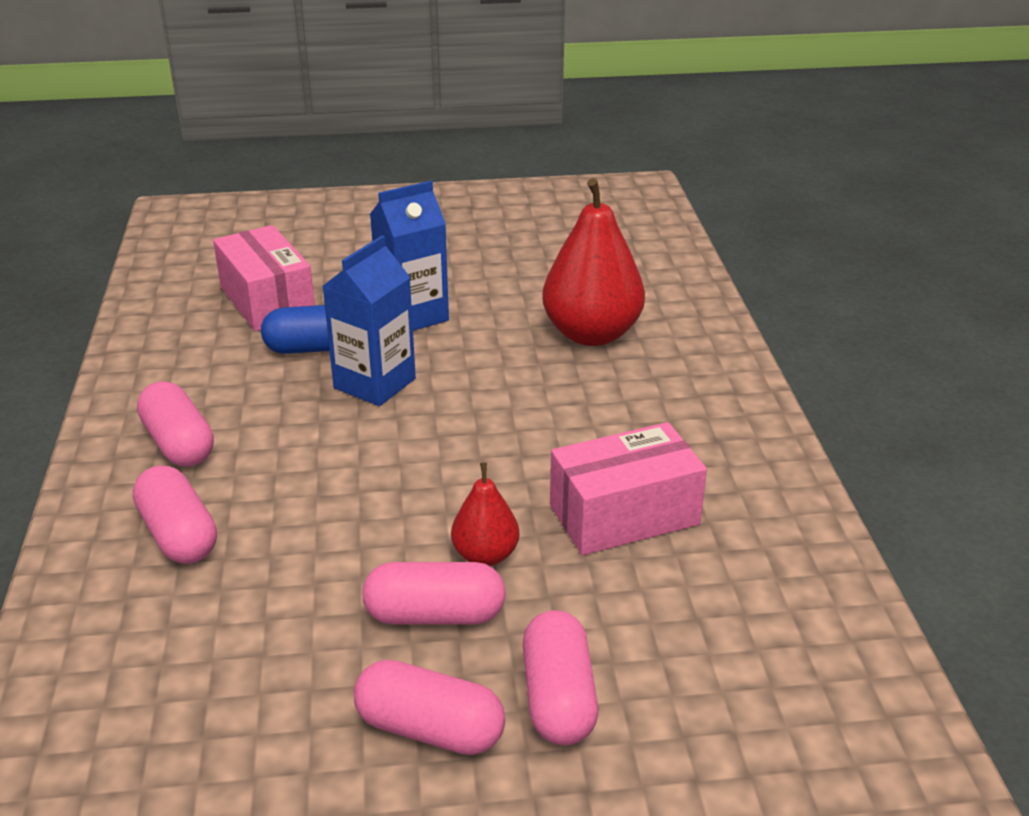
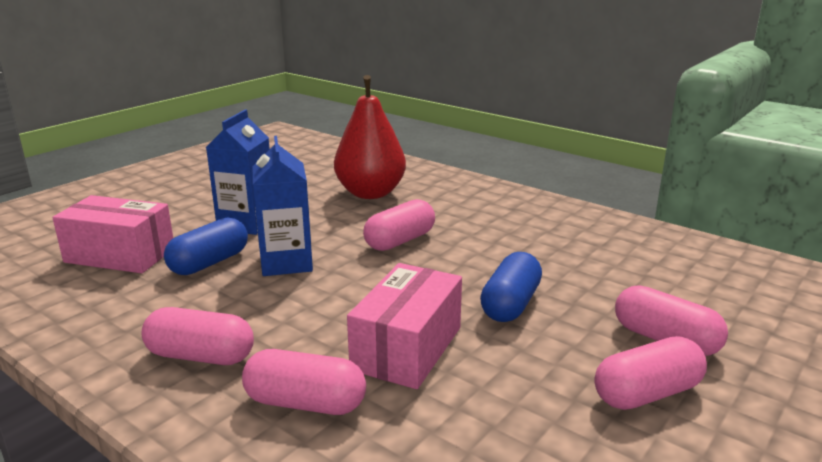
camera: 45 degrees left, 10 degrees down
pink capsule [362,562,506,624] -> pink capsule moved to [363,199,435,251]
red pear [451,462,519,566] -> blue capsule [480,252,542,322]
pink box [550,422,707,555] -> pink box moved to [347,263,462,389]

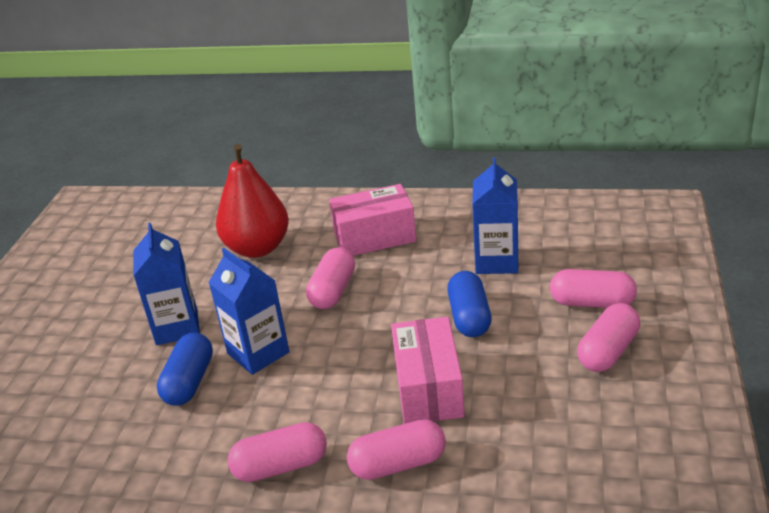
camera: 25 degrees left, 10 degrees up
pink box [52,195,173,273] -> pink box moved to [329,184,416,256]
none -> blue carton [472,157,519,274]

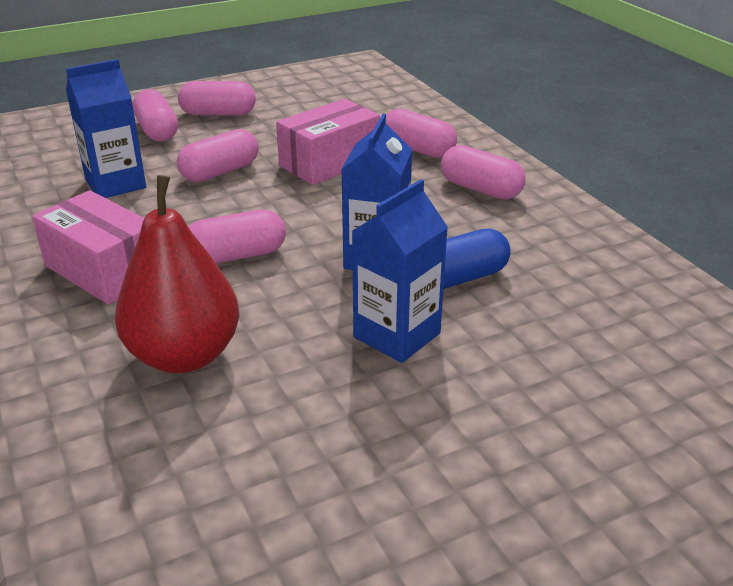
camera: 130 degrees left, 0 degrees up
blue capsule [447,271,491,337] -> pink capsule [177,129,258,182]

